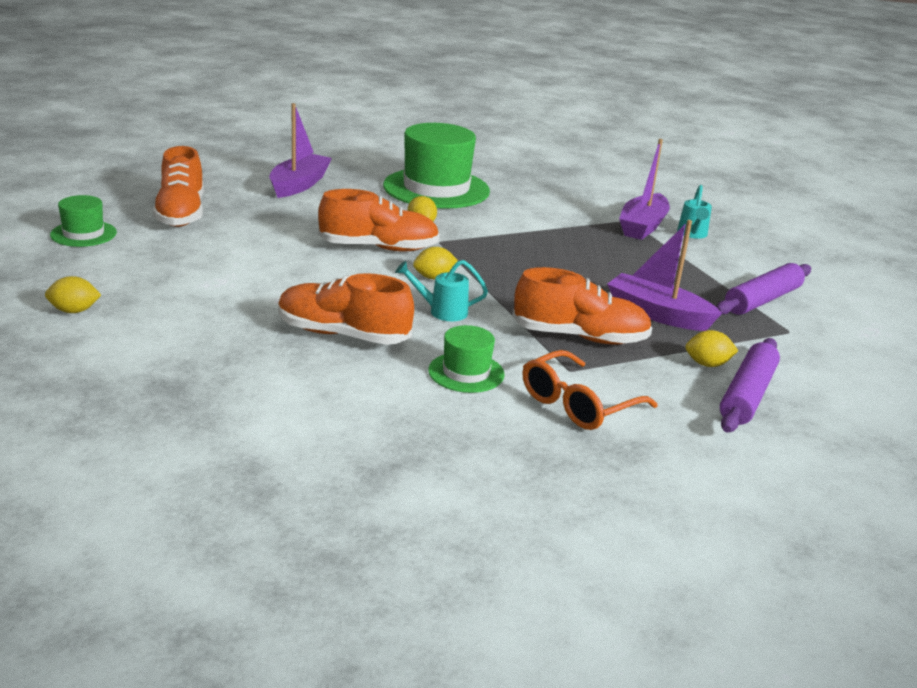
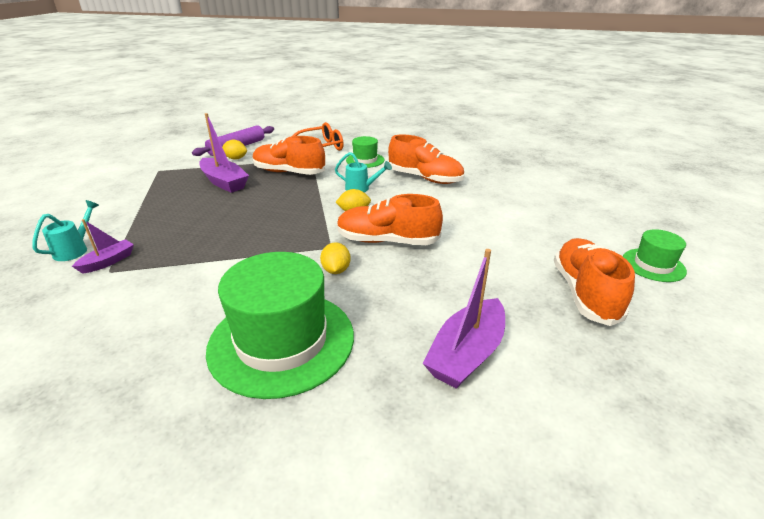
camera: 165 degrees left, 5 degrees up
yellow lemon [45,276,101,313] -> none
purple boat [619,139,670,240] -> purple boat [72,219,134,274], size x0.57
purple rolling pin [716,263,811,315] -> none

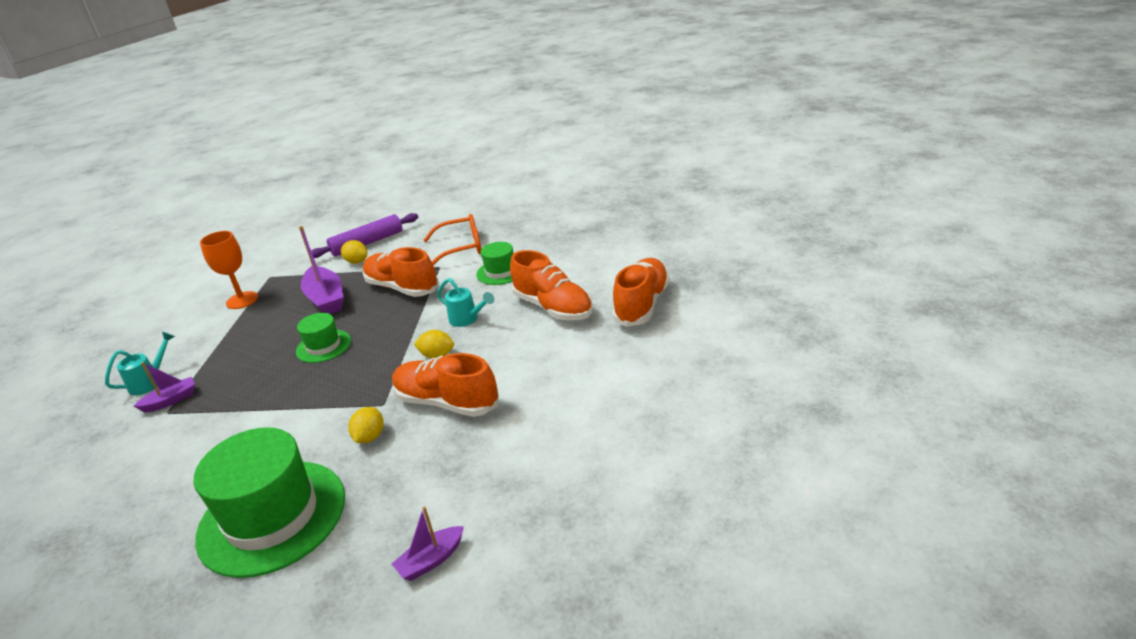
camera: 20 degrees right, 0 degrees up
purple boat [423,249,505,389] -> purple boat [392,506,464,581], size x0.57
orange shoe [554,238,635,326] -> orange shoe moved to [612,258,670,327]
green hat [623,229,687,282] -> green hat moved to [296,313,351,363]
none -> orange goblet [200,231,258,309]

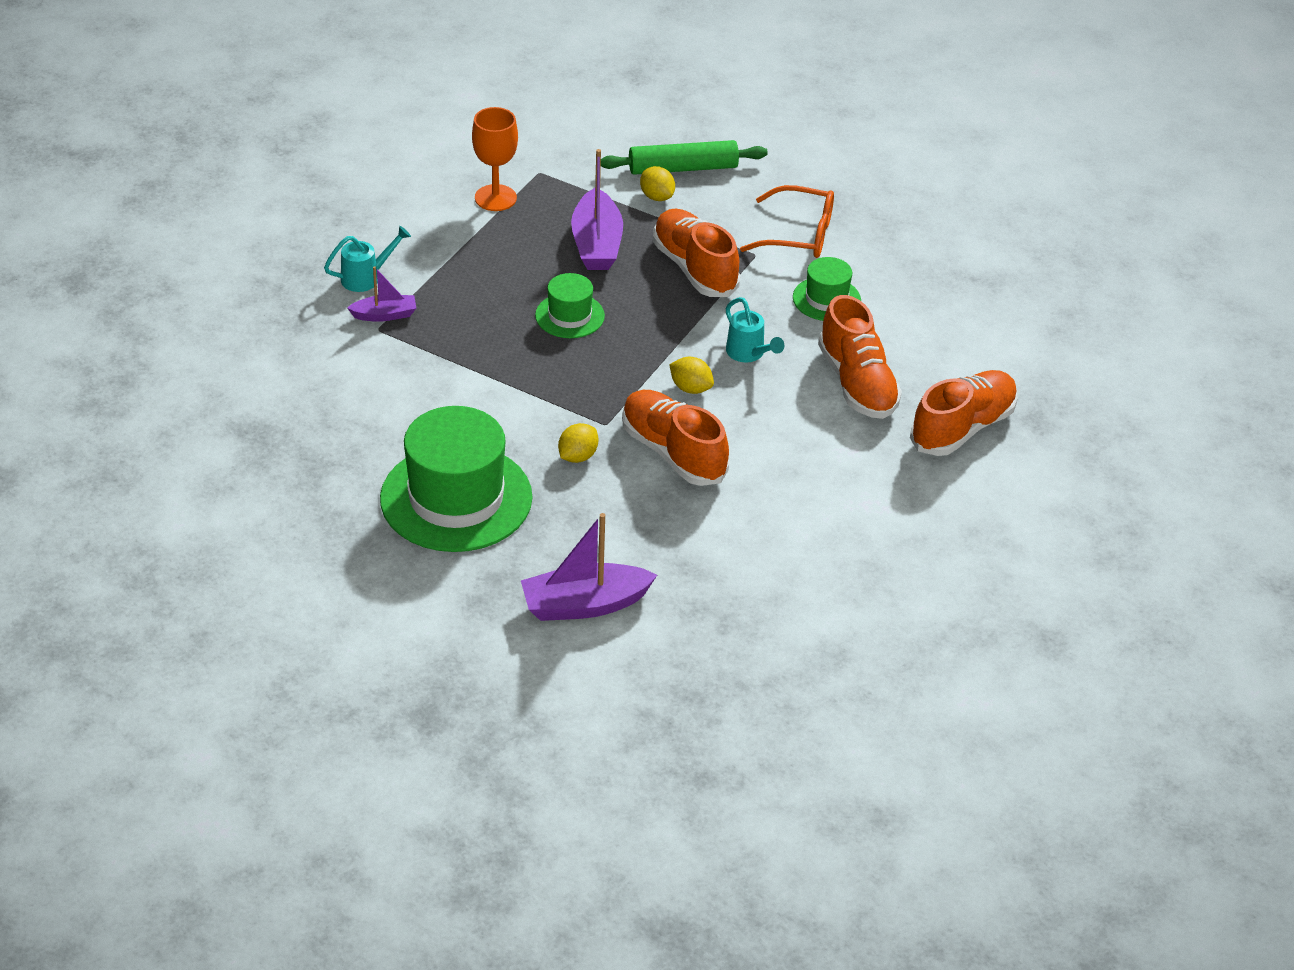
camera: 20 degrees right, 10 degrees up
purple rolling pin [311,213,418,258] -> green rolling pin [601,140,768,175]
purple boat [392,506,464,581] -> purple boat [521,513,657,621], size x1.76

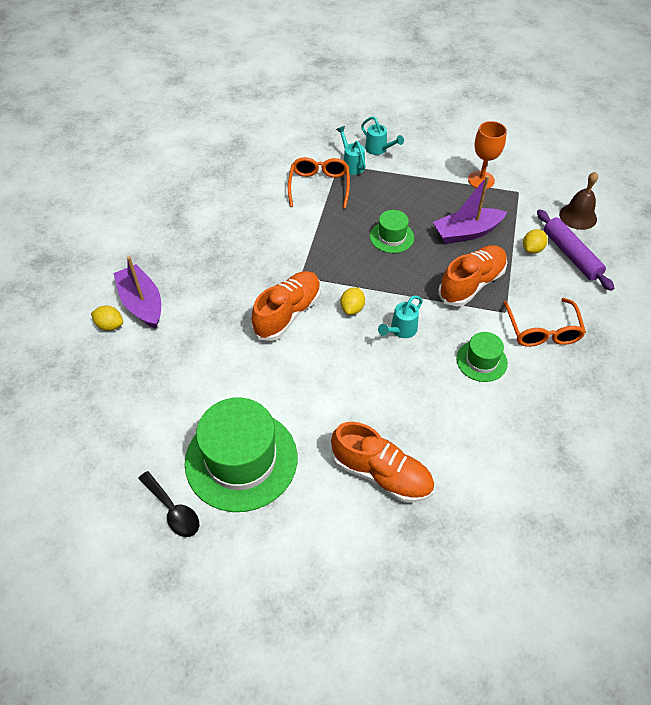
camera: 75 degrees right, 10 degrees up
purple boat [347,266,416,322] -> turquoise watering can [336,126,366,175]
green hat [380,406,533,552] -> green hat moved to [185,398,297,512]
yellow lemon [558,423,598,463] -> yellow lemon moved to [91,306,123,331]
green rolling pin [601,140,768,175] -> purple rolling pin [537,209,614,291]
orange shoe [818,295,902,419] -> none
none -> black spoon [138,471,199,537]
none -> orange glasses [288,157,350,209]
none -> brown bell [559,172,598,230]

